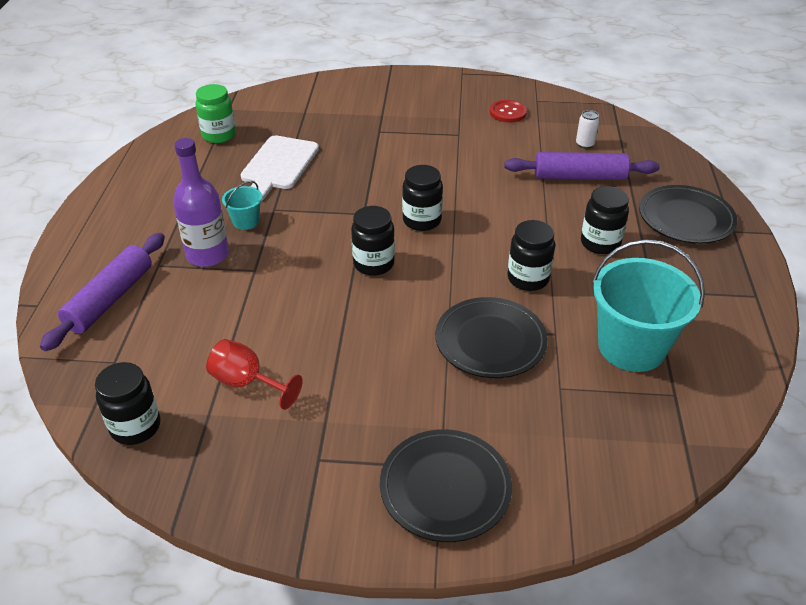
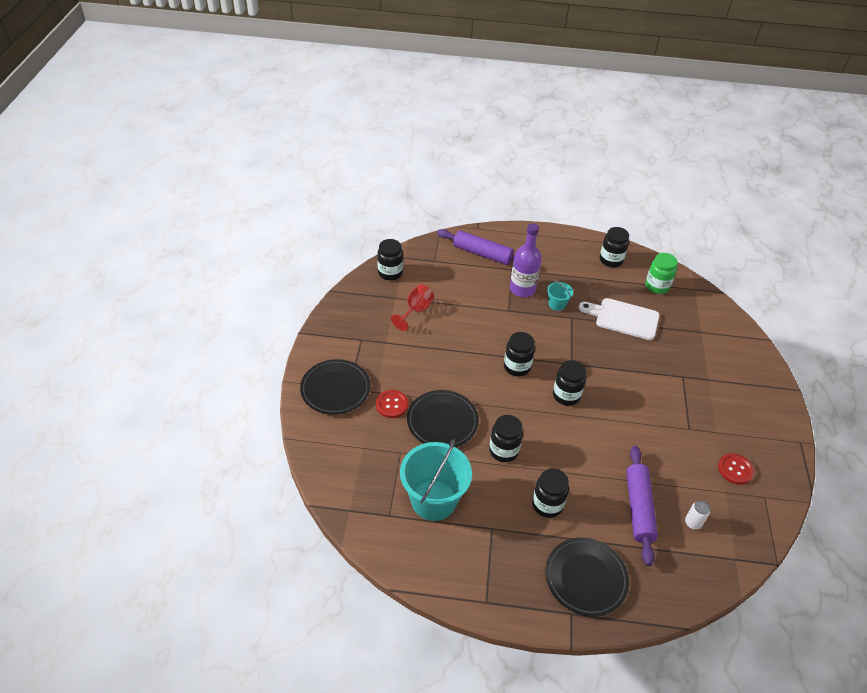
camera: 90 degrees right, 5 degrees up
none -> red button [376,390,409,418]
none -> black jar [600,227,629,267]

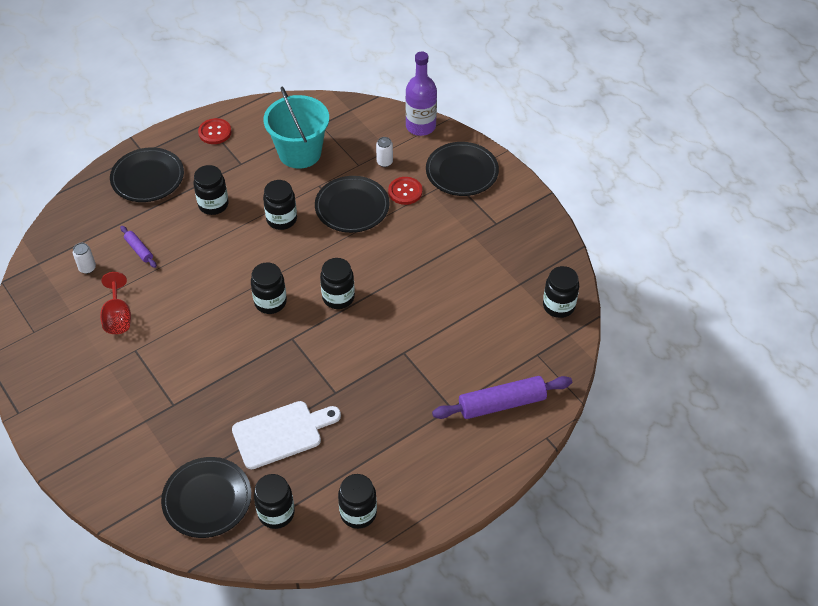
camera: 140 degrees right, 5 degrees up
red goblet [391,284,434,331] -> red goblet moved to [100,272,131,334]
purple bottle [510,223,542,297] -> purple bottle moved to [405,51,437,136]
turquoise bucket [547,280,573,311] -> none
purple rolling pin [626,446,658,566] -> purple rolling pin [120,226,157,268], size x0.50
green jar [645,253,678,294] -> black jar [254,474,295,529]
red button [718,453,754,485] -> red button moved to [198,118,232,144]
none -> black plate [161,457,251,538]
none -> white can [376,137,393,167]

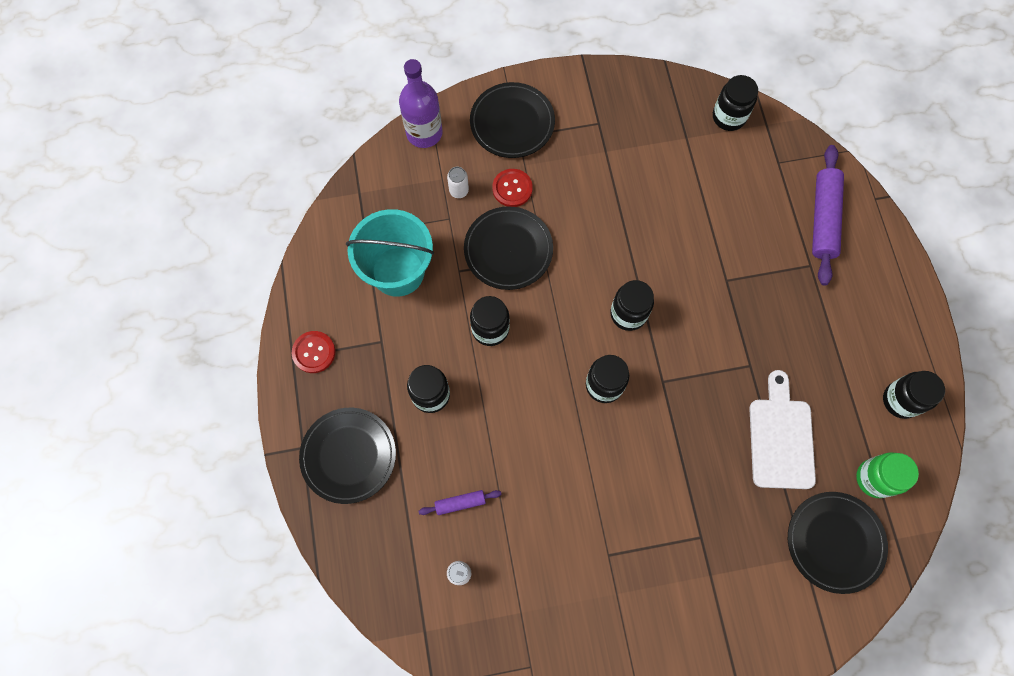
camera: 65 degrees left, 20 degrees up
red goblet [100,272,131,334] -> none
black jar [254,474,295,529] -> green jar [856,452,919,498]

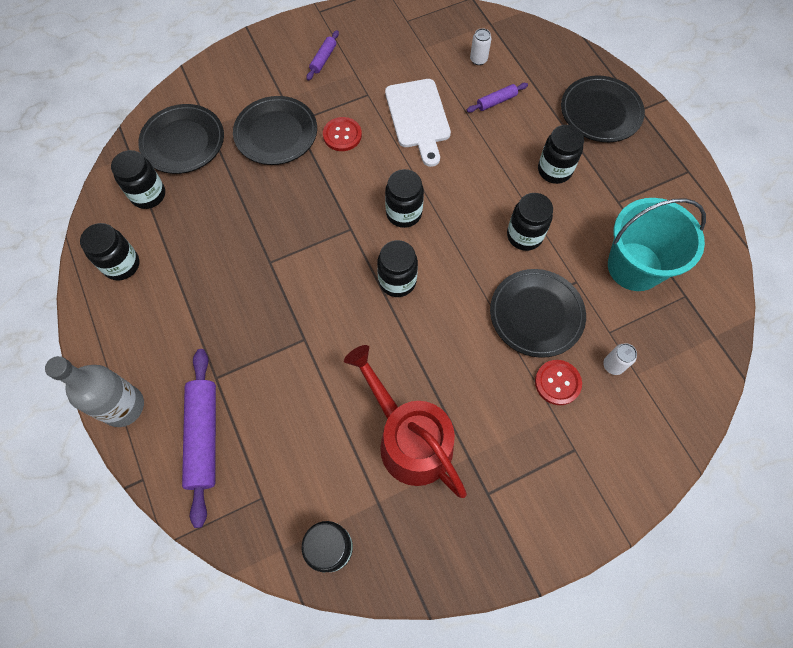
camera: 165 degrees right, 5 degrees down
red button [292,331,336,373] -> red button moved to [323,117,362,151]
purple bottle [399,59,443,148] -> none
black plate [470,82,555,158] -> black plate moved to [233,96,317,165]
white cutting board [749,370,816,489] -> white cutting board moved to [385,79,451,167]
green jar [856,452,919,498] -> black jar [111,150,165,209]
none -> grey bottle [45,356,144,427]
none -> purple rolling pin [307,30,339,81]
none -> red watering can [344,345,467,498]

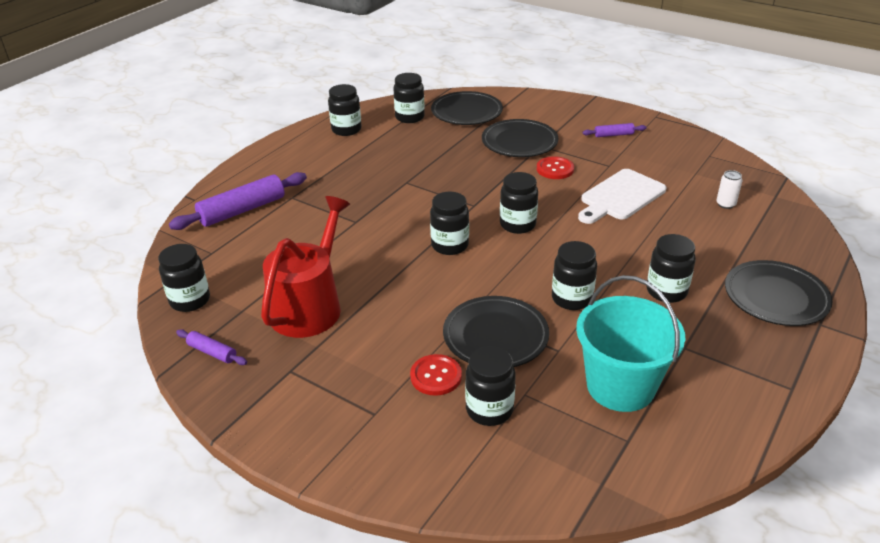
camera: 60 degrees right, 30 degrees down
grey bottle [45,356,144,427] -> none
purple rolling pin [467,83,528,113] -> purple rolling pin moved to [176,329,247,365]
white can [603,344,637,375] -> black jar [465,346,516,426]

